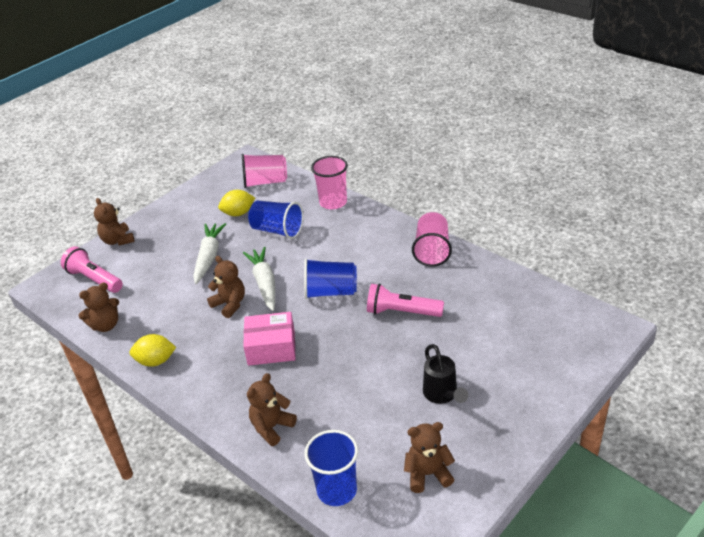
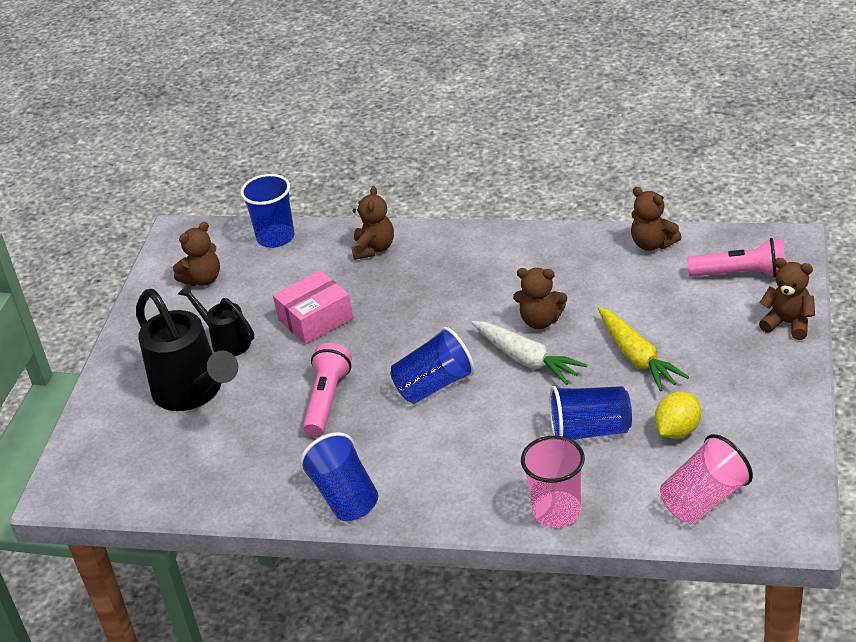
camera: 150 degrees right, 0 degrees up
brown teddy bear [79,283,119,332] -> brown teddy bear turned 75 degrees counterclockwise [631,187,682,251]
yellow lemon [130,334,176,367] -> none
white carrot [193,223,226,284] -> yellow carrot [598,307,689,392]
pink box [243,312,296,366] -> pink box moved to [273,270,353,344]
pink flashlight [367,284,444,317] -> pink flashlight turned 60 degrees counterclockwise [303,343,352,437]
pink cup [412,212,452,267] -> blue cup [300,432,378,521]
none -> black watering can [136,289,238,411]

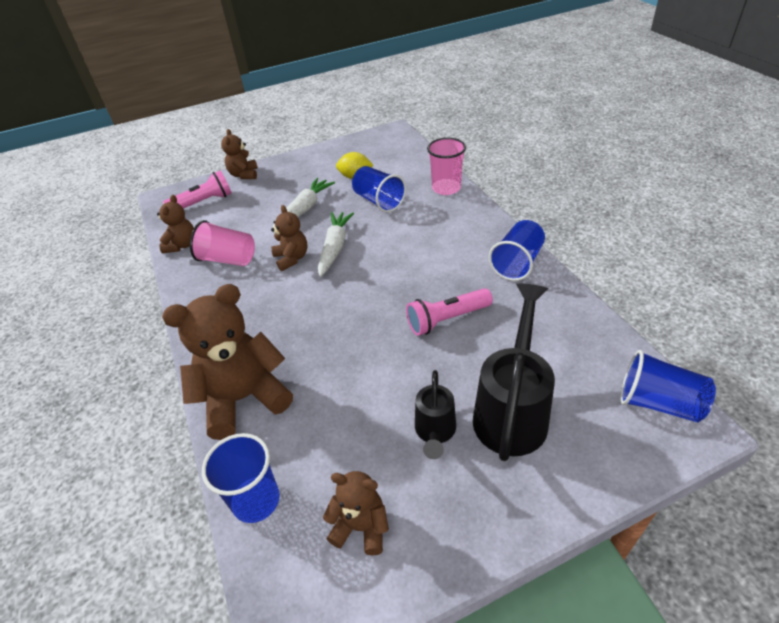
camera: 125 degrees left, 5 degrees up
pink box [273,270,353,344] -> none
brown teddy bear [352,186,394,260] -> brown teddy bear [162,284,293,440], size x1.86
blue cup [390,327,475,404] -> blue cup moved to [620,350,716,422]
yellow carrot [598,307,689,392] -> white carrot [272,178,335,228]
pink cup [660,434,753,524] -> pink cup moved to [190,220,255,266]
pink flashlight [687,238,785,278] -> pink flashlight turned 90 degrees clockwise [163,171,232,209]

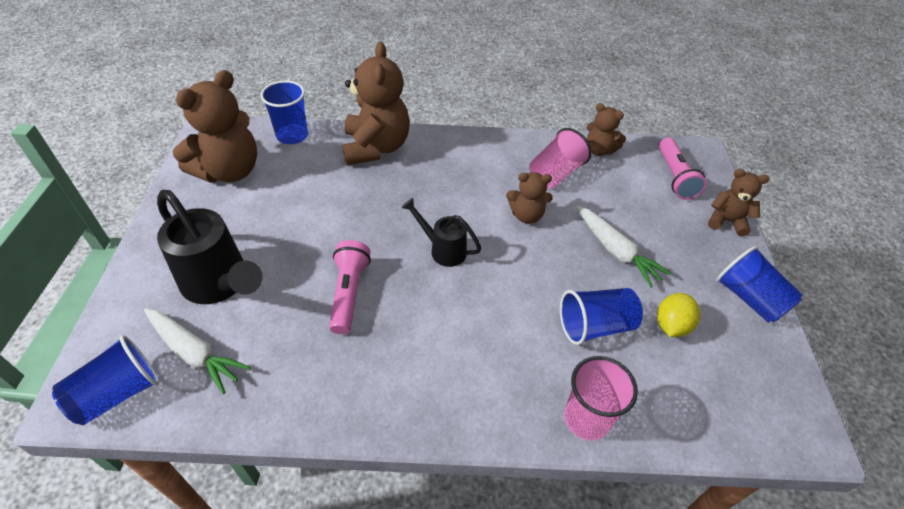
camera: 110 degrees right, 5 degrees up
white carrot [318,212,354,277] -> white carrot moved to [144,308,251,394]
brown teddy bear [323,471,389,555] -> brown teddy bear [173,70,257,183], size x1.86
black watering can [415,370,456,459] -> black watering can moved to [401,198,482,267]
blue cup [488,220,545,281] -> blue cup moved to [716,246,803,323]

